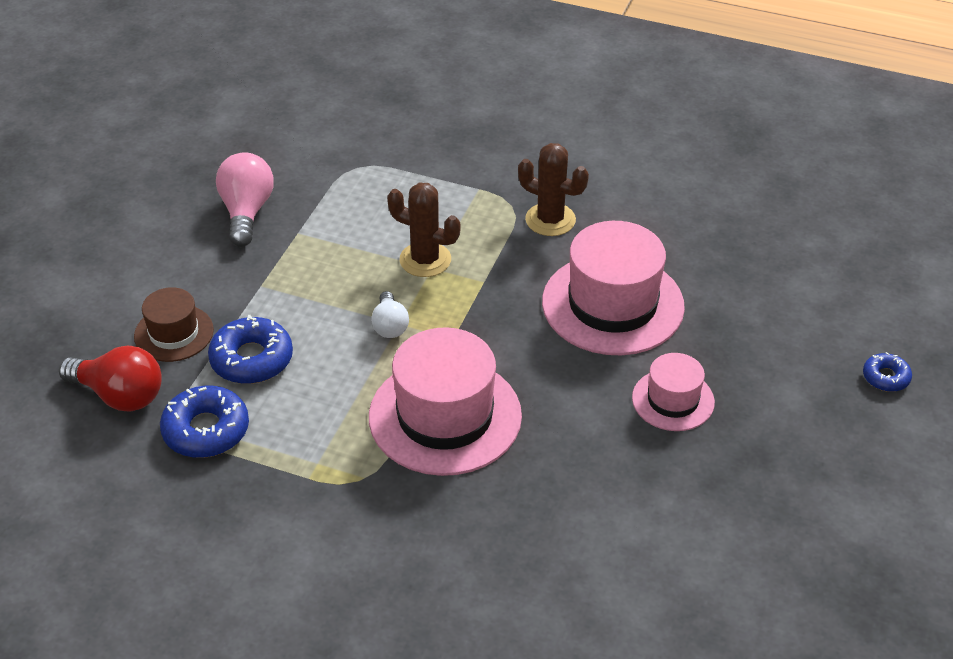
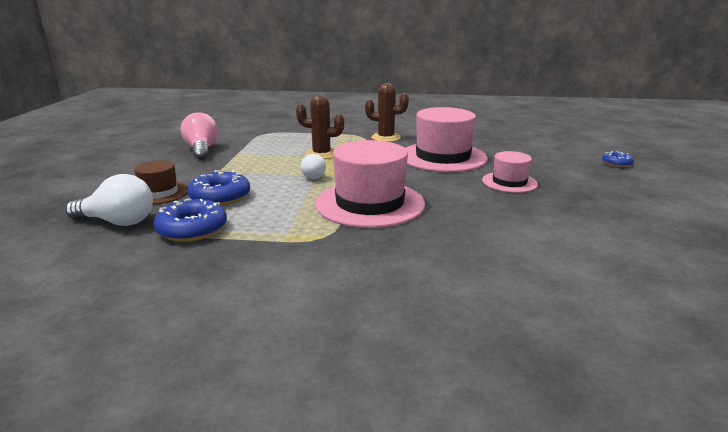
camera: 15 degrees left, 20 degrees down
red light bulb [59,345,162,411] -> white light bulb [66,174,153,226]

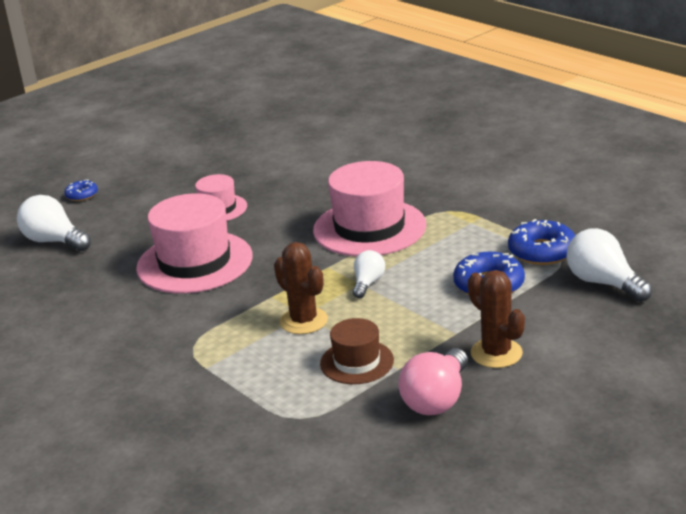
camera: 135 degrees left, 5 degrees up
brown hat [134,160,188,205] -> brown hat moved to [320,318,394,384]
brown cactus [365,83,409,142] -> brown cactus moved to [468,270,525,368]
none -> white light bulb [17,195,91,251]

